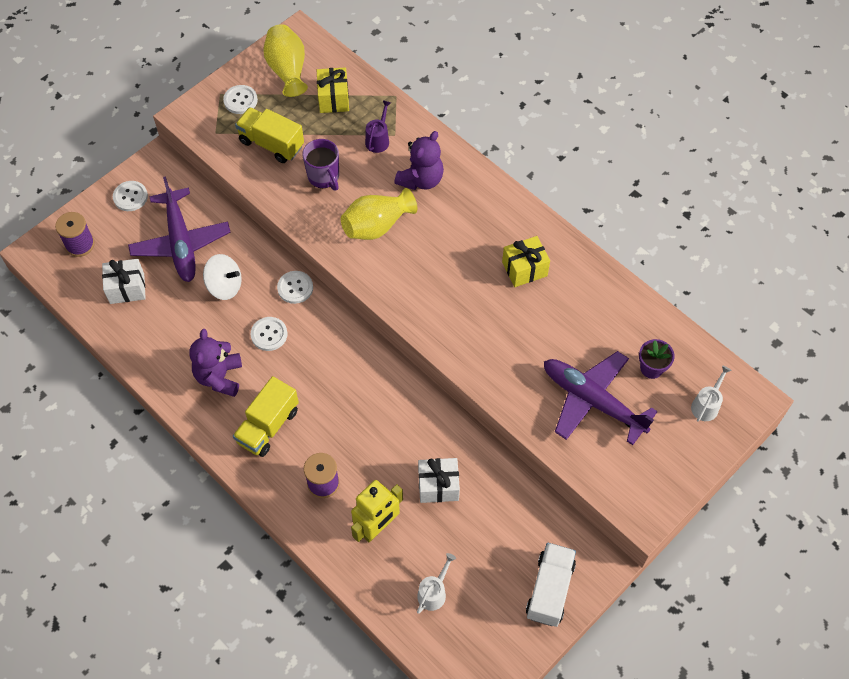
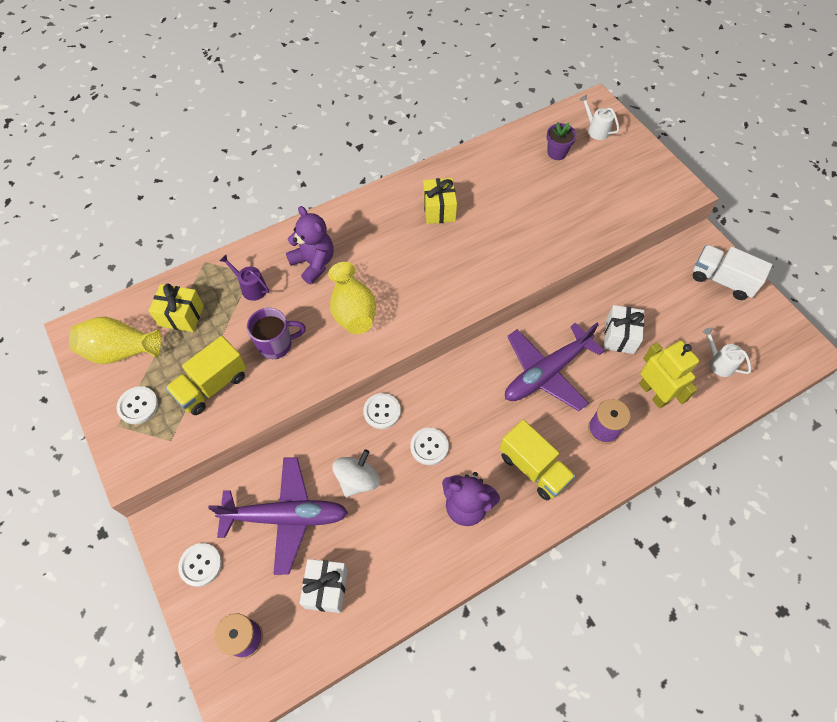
camera: 75 degrees left, 0 degrees up
purple plane [544,351,658,445] -> purple plane moved to [505,323,604,411]

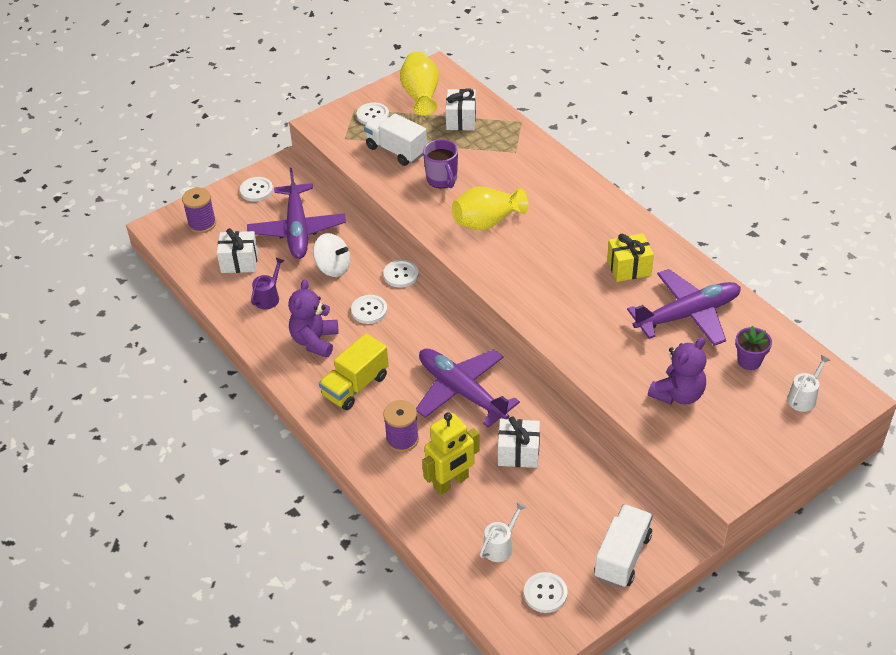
camera: 85 degrees right, 15 degrees down
yellow gift [149,283,204,332] -> white gift [445,88,476,131]
yellow truck [166,336,247,415] -> white truck [364,113,427,166]
purple watering can [220,255,269,301] -> purple watering can moved to [251,258,285,309]
purple teddy bear [286,206,334,284] -> purple teddy bear moved to [648,337,706,405]
none -> white button [524,572,568,613]
none -> purple plane [627,269,741,346]

